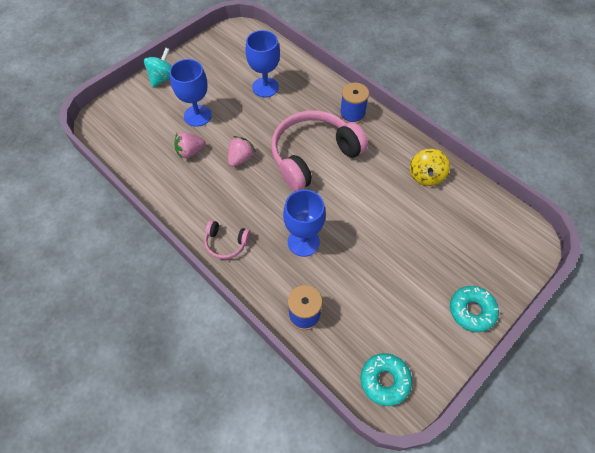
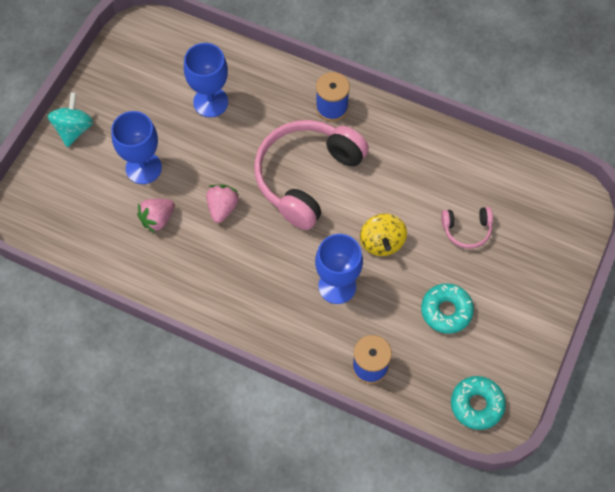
camera: 20 degrees left, 5 degrees up
pink headphones [204,220,251,259] -> pink headphones moved to [441,207,493,249]
yellow spinning top [410,149,450,186] -> yellow spinning top moved to [360,214,407,256]
turquoise donut [450,286,499,332] -> turquoise donut moved to [421,283,474,334]

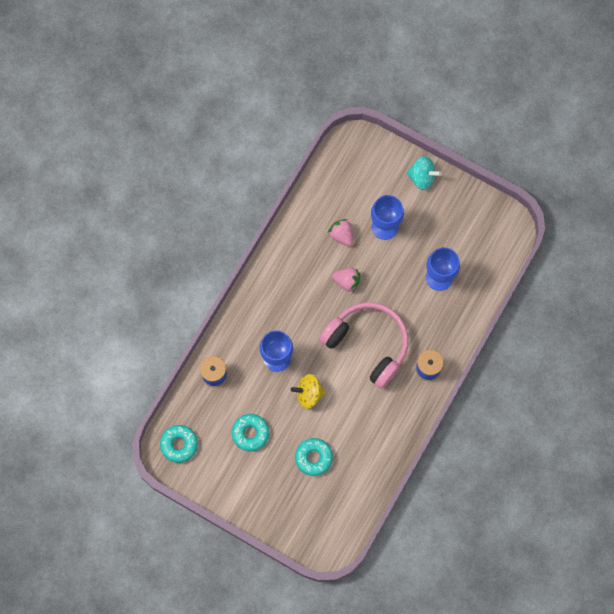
camera: 95 degrees right, 10 degrees up
pink headphones [441,207,493,249] -> turquoise donut [295,438,333,476]

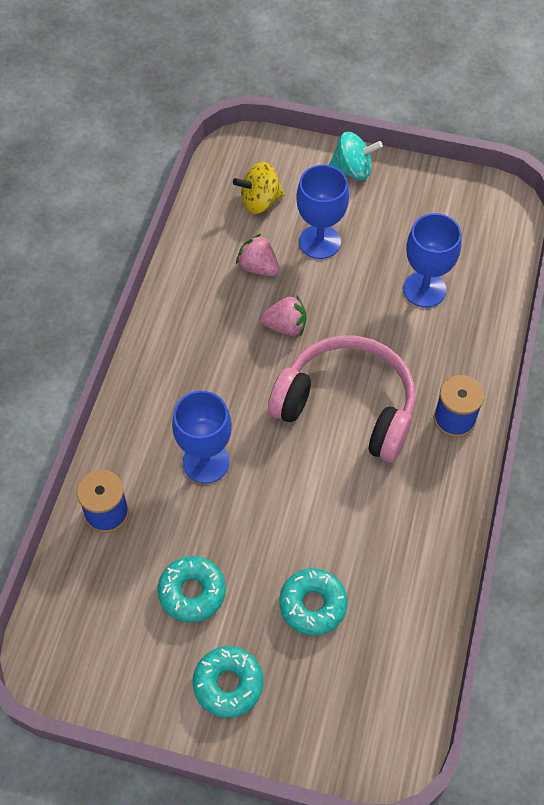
camera: 15 degrees left, 15 degrees down
turquoise donut [160,425,198,463] -> turquoise donut moved to [193,646,263,718]
yellow spinning top [291,374,326,409] -> yellow spinning top moved to [233,162,285,214]

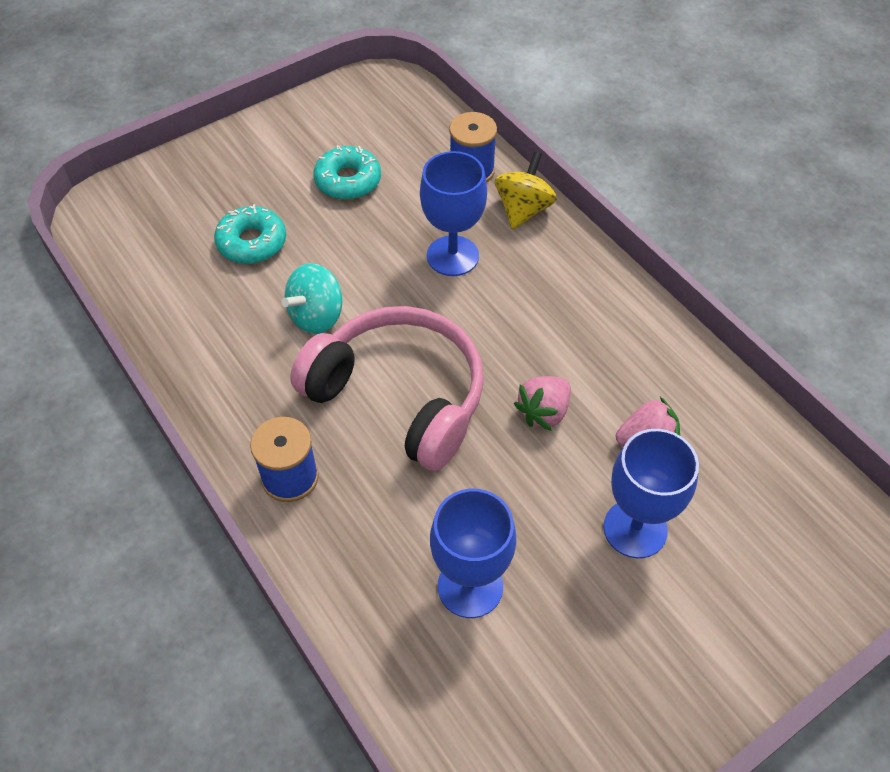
camera: 130 degrees right, 5 degrees down
turquoise donut [193,646,263,718] -> none
yellow spinning top [233,162,285,214] -> yellow spinning top moved to [495,152,557,230]
pink headphones [268,335,415,462] -> pink headphones turned 120 degrees counterclockwise [290,306,484,471]
turquoise spinning top [329,131,383,180] -> turquoise spinning top moved to [282,263,342,334]

